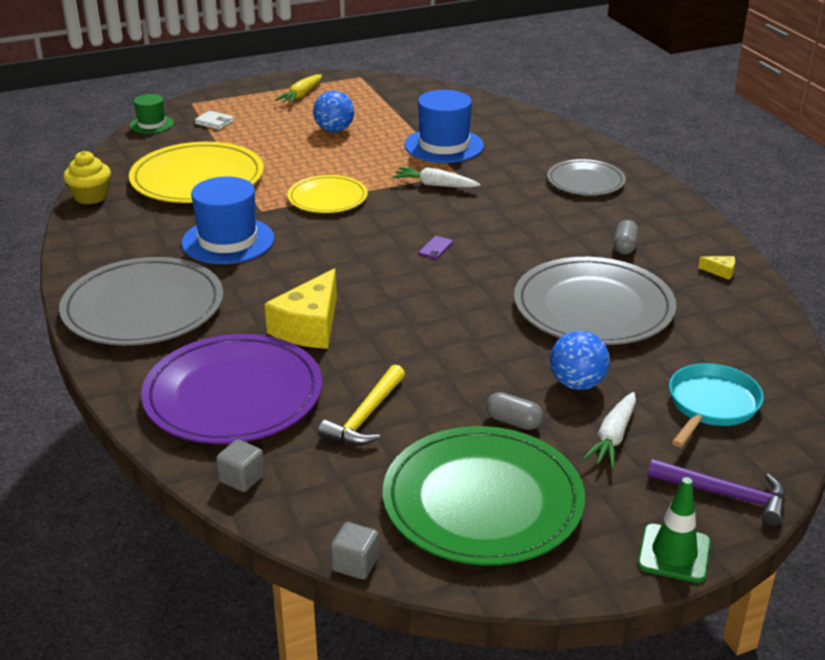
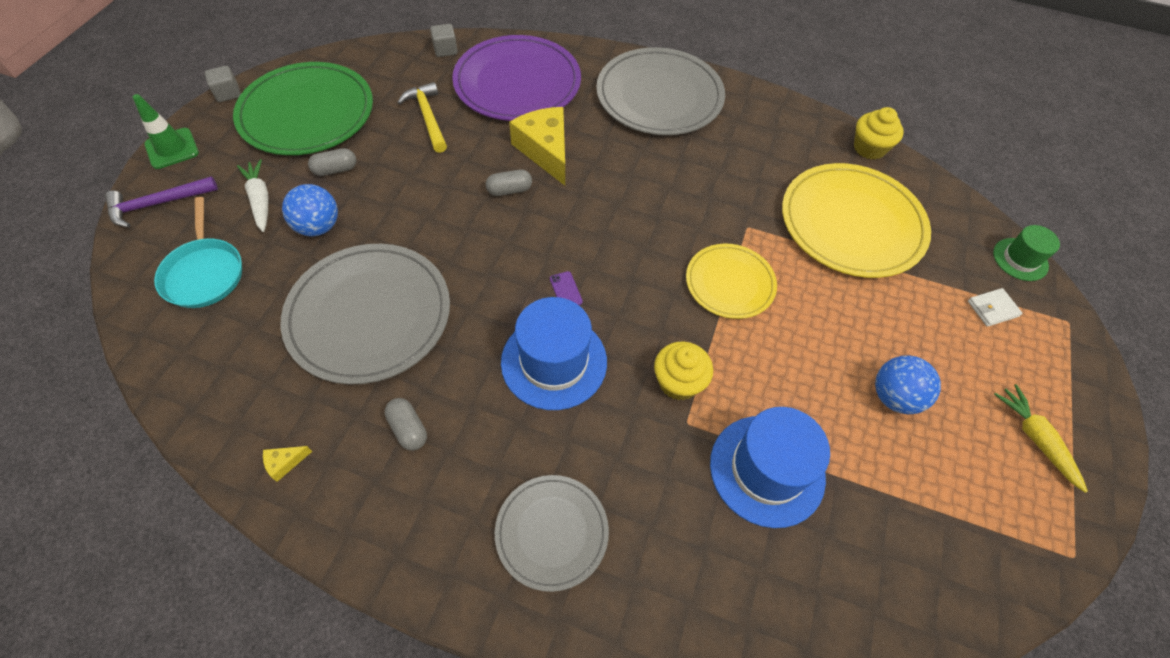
camera: 130 degrees right, 25 degrees up
blue hat [182,177,274,264] -> blue hat moved to [501,297,607,410]
grey cube [331,522,379,579] -> grey cube moved to [205,66,241,102]
white carrot [393,167,481,188] -> yellow cupcake [654,342,713,400]
none -> grey capsule [486,170,532,196]

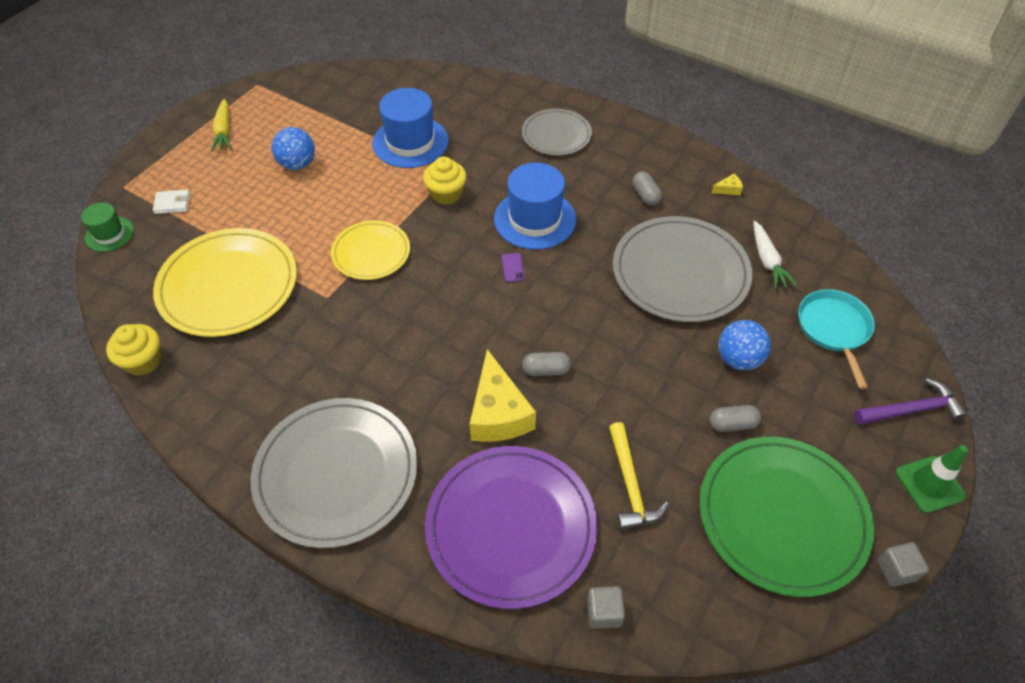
camera: 165 degrees left, 5 degrees down
white carrot [237,159,269,232] -> white carrot moved to [754,221,797,289]

